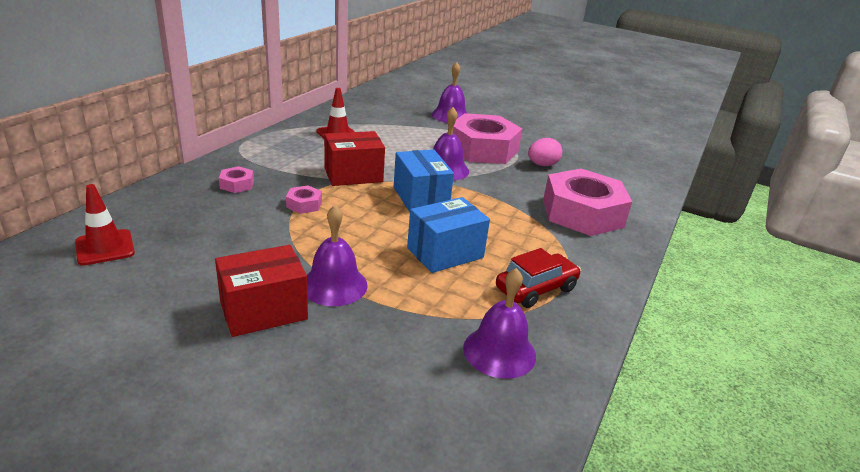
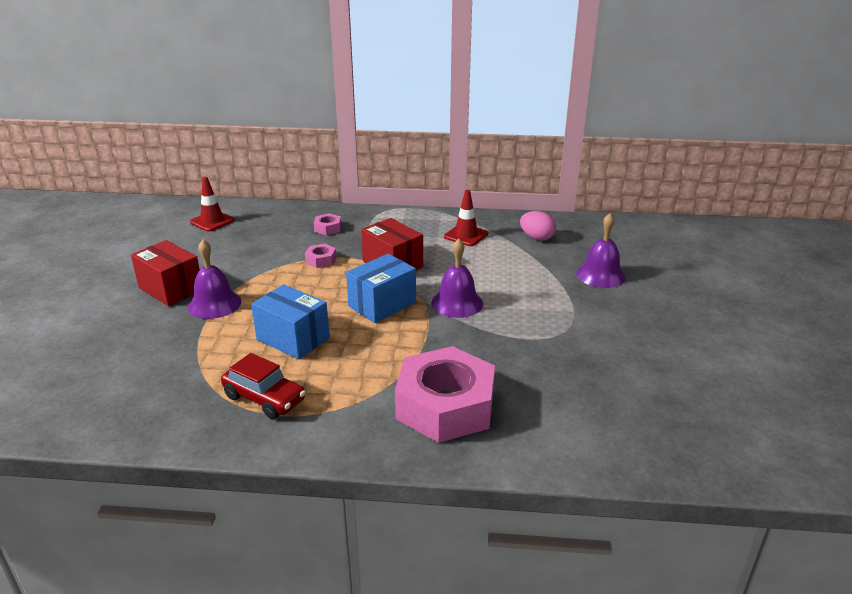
camera: 70 degrees right, 0 degrees up
pink nut [453,113,523,164] -> none
purple bell [463,268,536,379] -> none
pink egg [528,138,562,166] -> pink egg moved to [520,211,556,241]

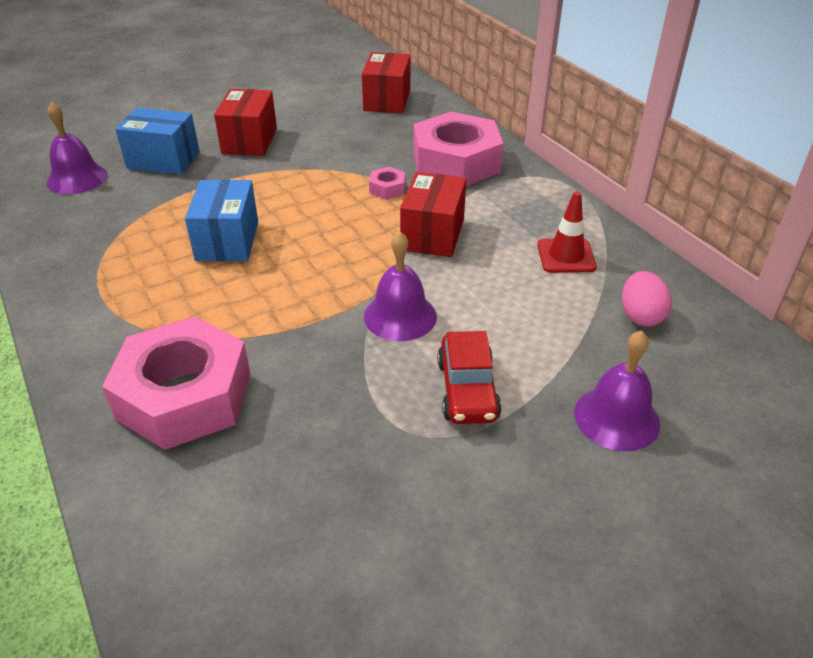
camera: 55 degrees right, 10 degrees up
purple bell [188,240,241,319] -> purple bell moved to [47,102,108,194]
red traffic cone [190,177,235,232] -> red box [362,52,410,114]
red car [221,353,306,419] -> red car moved to [437,331,502,424]
pink nut [314,213,341,235] -> pink nut [413,112,503,186], size x2.49
blue box [346,254,416,323] -> blue box moved to [115,108,200,174]

